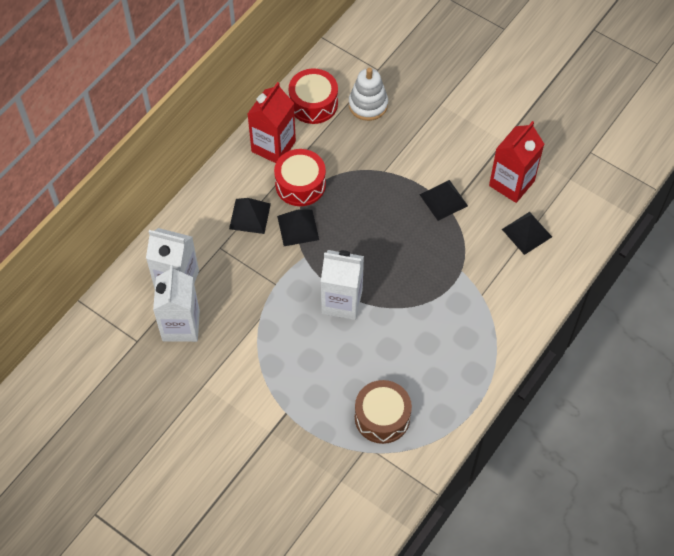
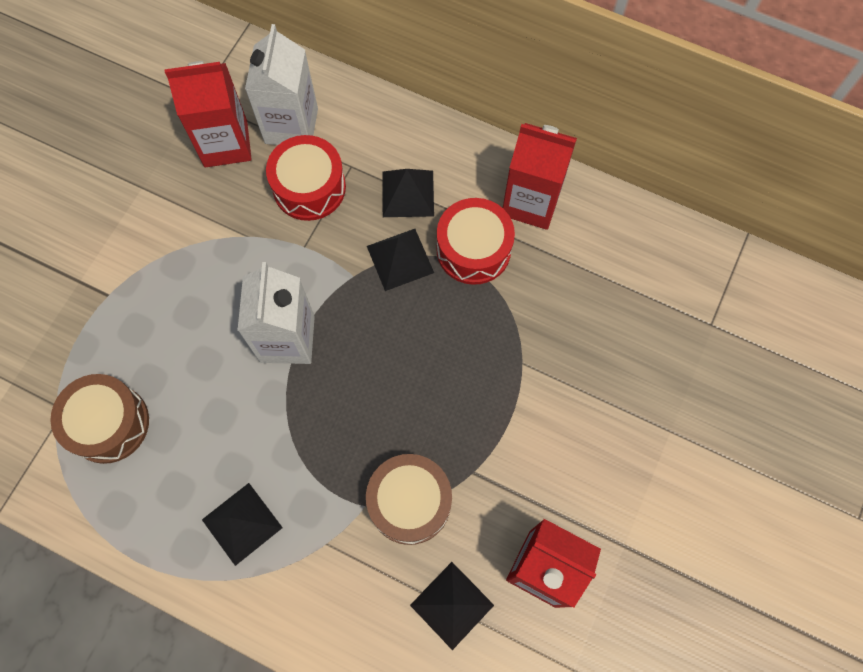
camera: 80 degrees right, 10 degrees up
white carton [153,265,200,342] -> red carton [165,61,252,167]
red drum [289,68,338,124] -> red drum moved to [266,135,346,221]
white stacking toy [349,68,388,121] -> none
black pyramid [419,180,468,221] -> black pyramid moved to [202,483,283,566]
none -> brown drum [366,454,452,545]

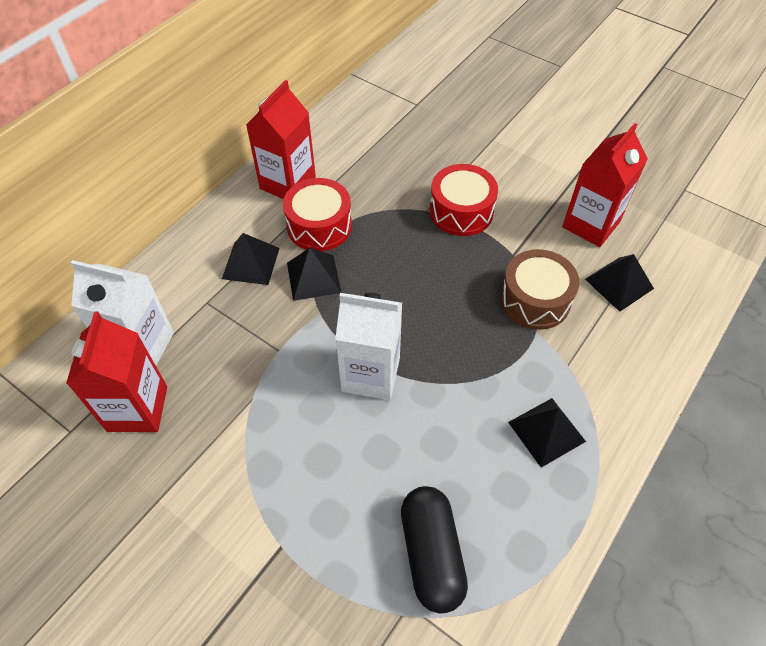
camera: 80 degrees left, 15 degrees down
brown drum [50,374,149,464] -> black capsule [401,486,468,614]
red drum [266,135,346,221] -> red drum moved to [430,164,498,236]

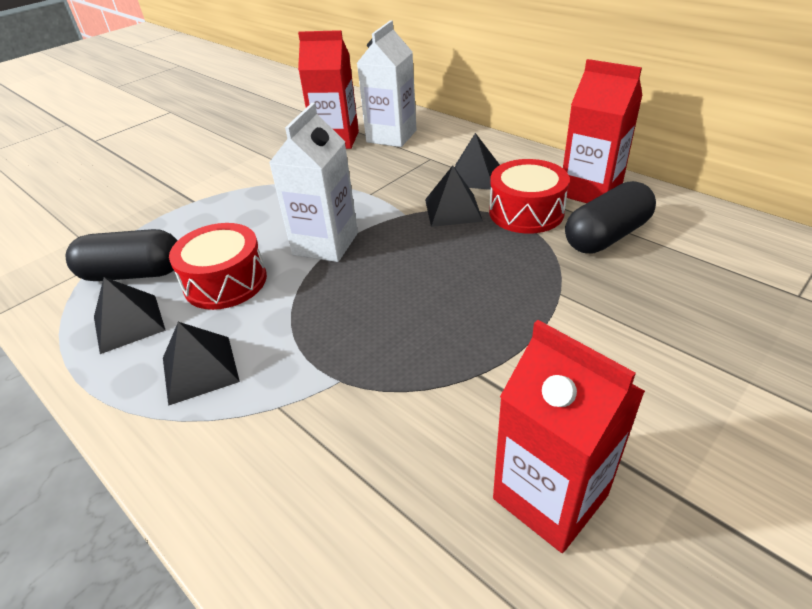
camera: 100 degrees right, 15 degrees down
red drum [430,164,498,236] -> red drum moved to [169,223,267,310]
brown drum [500,249,579,330] -> none
black pyramid [585,254,654,312] -> black pyramid moved to [94,277,165,354]
none -> black capsule [565,181,656,253]

